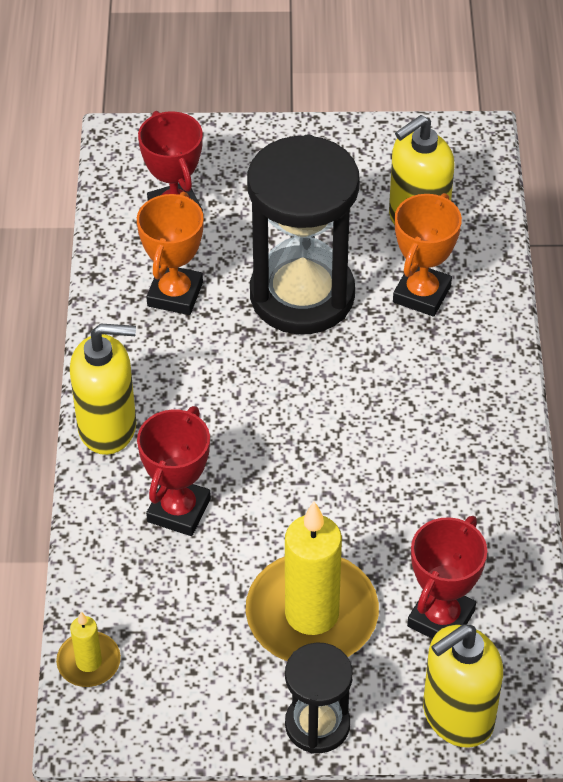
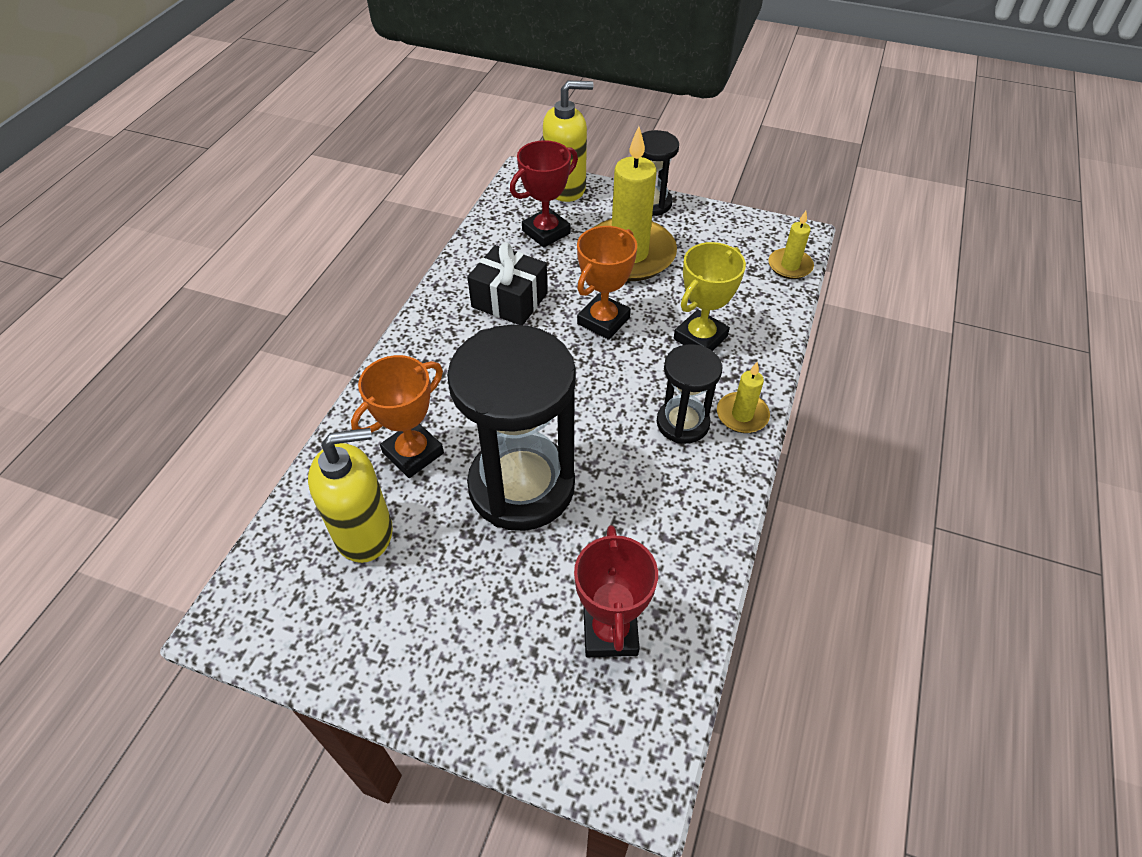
camera: 160 degrees left, 0 degrees up
yellow soap dispenser [70,324,136,455] -> yellow candle [717,362,770,433]
orange trophy [137,192,204,315] -> orange trophy moved to [577,226,637,340]
red trophy [137,406,211,536] -> yellow trophy [674,242,746,351]
none -> black gift [467,243,548,325]
none -> black hourglass [657,344,723,444]

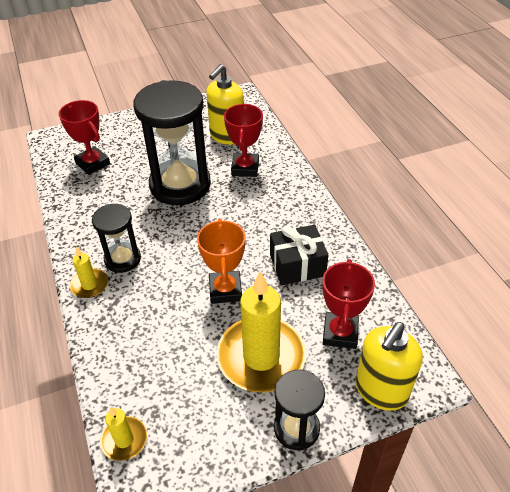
camera: 140 degrees right, 5 degrees down
orange trophy [351,355,444,478] -> red trophy [224,104,263,177]
yellow trophy [674,242,746,351] -> none

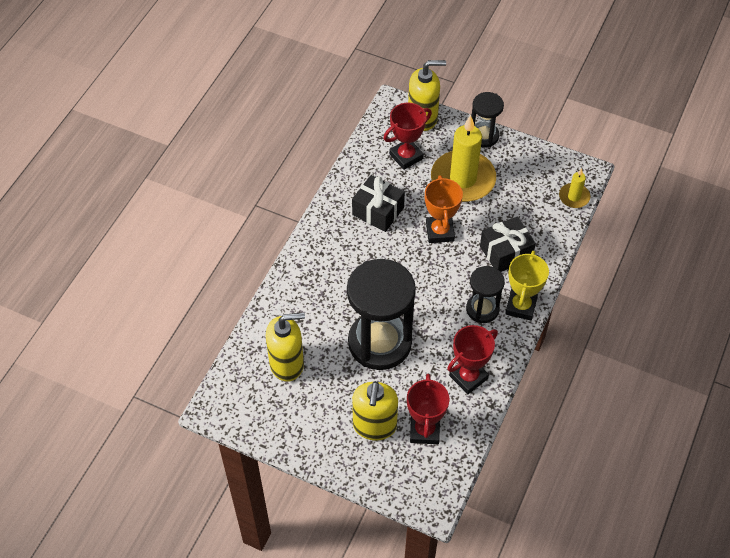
camera: 135 degrees left, 10 degrees up
yellow candle [70,247,108,298] -> yellow trophy [505,251,549,320]
orange trophy [197,218,245,304] -> orange trophy turned 45 degrees counterclockwise [425,175,463,243]
red trophy [224,104,263,177] -> red trophy moved to [447,325,498,394]
none -> yellow soap dispenser [352,381,398,441]
none -> black gift [480,216,536,272]

